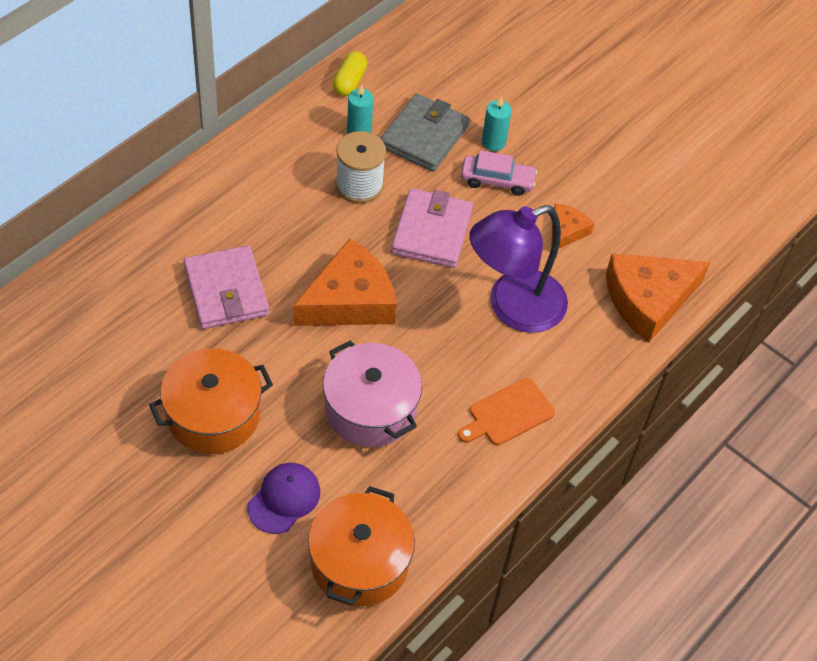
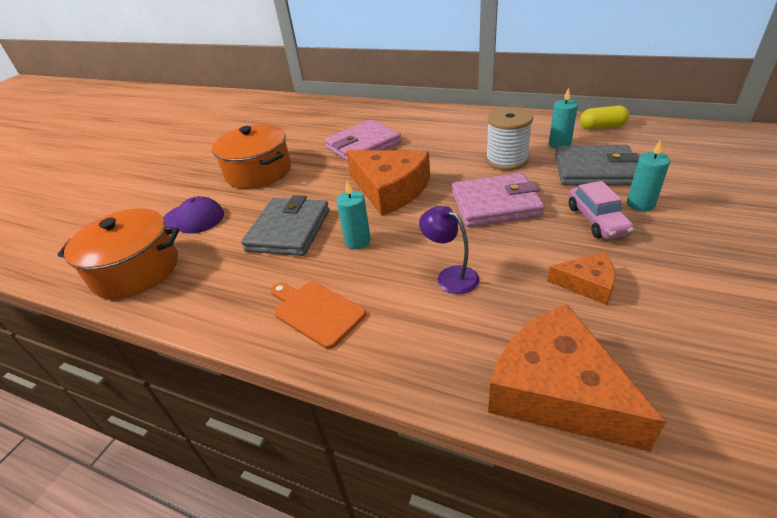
camera: 80 degrees right, 15 degrees down
pink pot [323,340,422,447] -> grey wallet [241,195,329,256]
purple lamp [469,205,568,333] -> purple lamp [419,206,479,294], size x0.47
none -> turquoise candle [336,181,371,249]

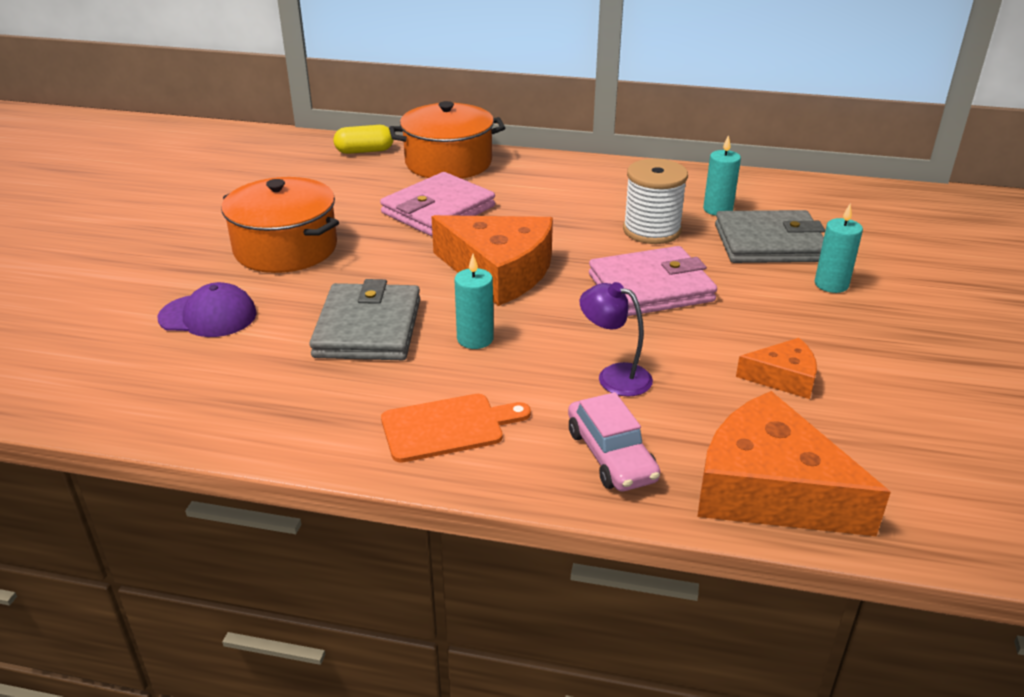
camera: 15 degrees left, 5 degrees down
orange pot [57,208,179,299] -> orange pot moved to [389,101,505,179]
orange cutting board [271,282,366,349] -> orange cutting board turned 135 degrees clockwise [381,394,531,463]
pink car [568,181,635,239] -> pink car moved to [568,392,660,491]
yellow capsule [580,106,629,129] -> yellow capsule moved to [333,125,393,154]

